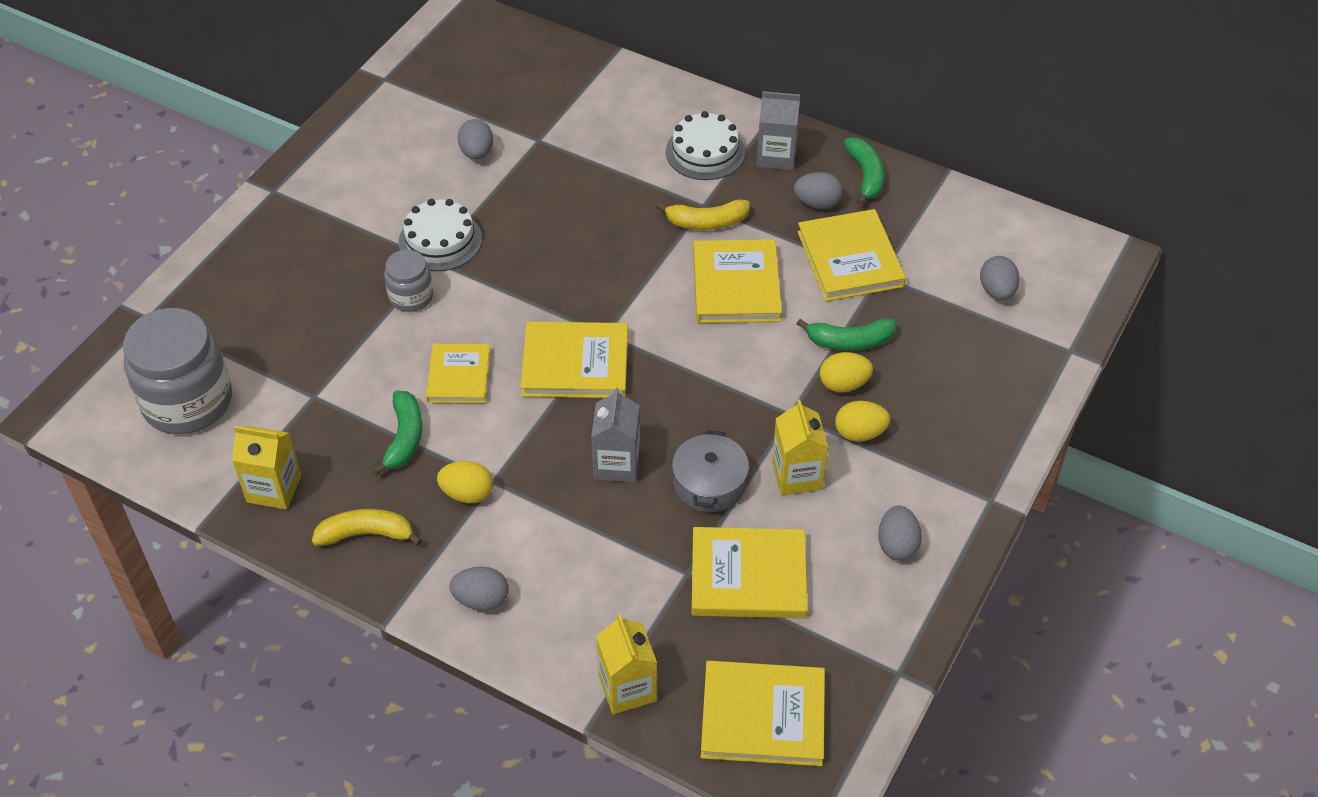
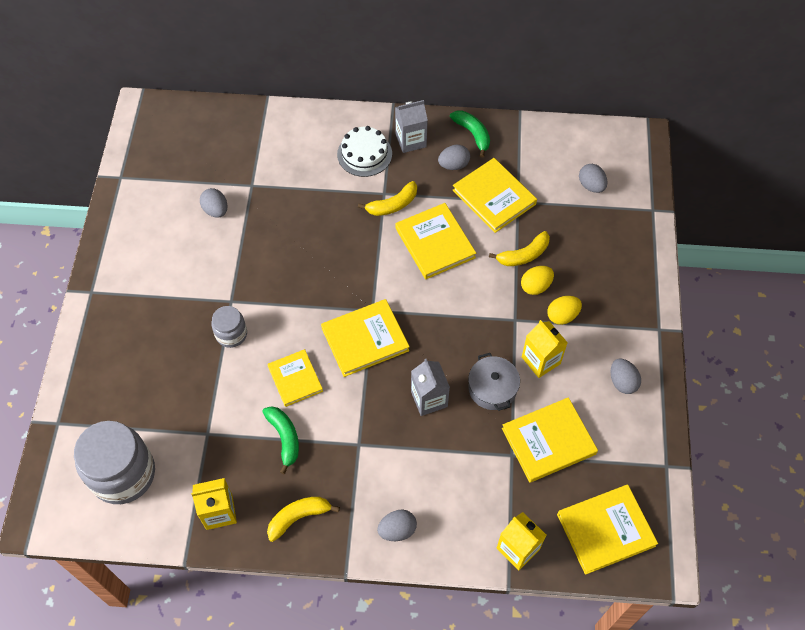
camera: 25 degrees left, 10 degrees up
white cake [399,199,482,271] -> none
yellow egg [437,461,493,503] -> none
green banana [797,318,896,351] -> yellow banana [489,231,550,266]

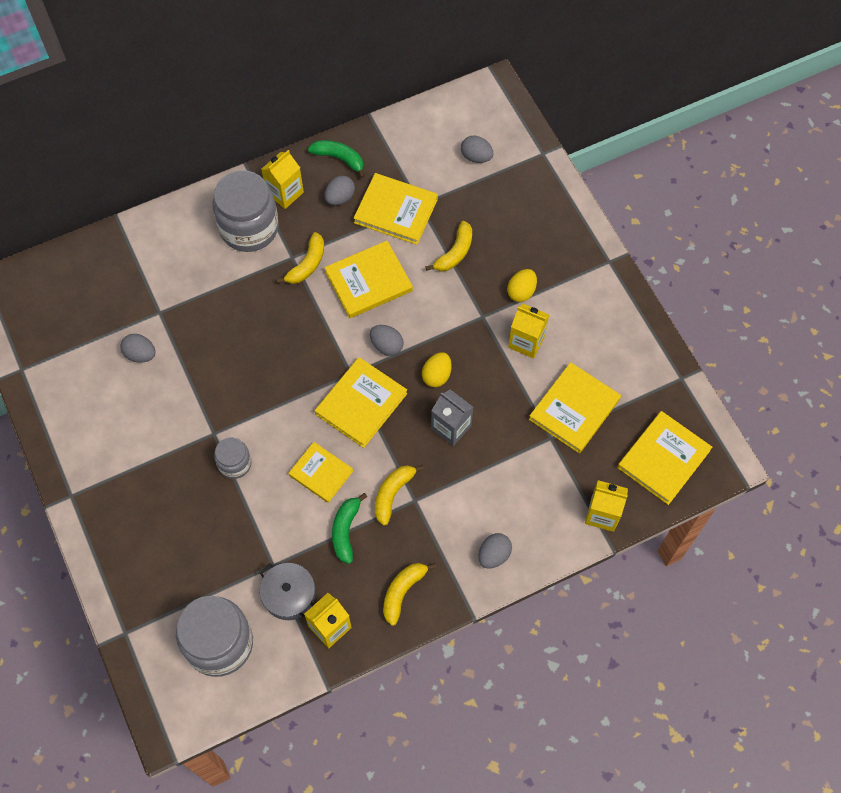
camera: 30 degrees left, 5 degrees up
green banana [263,406,299,474] -> green banana turned 120 degrees counterclockwise [332,493,367,564]
white cake [337,126,392,177] -> grey jar [212,170,279,252]
grey carton [395,100,428,153] -> yellow carton [261,150,304,209]
yellow book [395,203,476,279] -> yellow book turned 60 degrees counterclockwise [324,241,413,318]
grey pot [468,353,520,411] -> grey pot moved to [260,563,315,620]
yellow egg [521,266,554,295] -> yellow egg moved to [422,352,452,387]
grey egg [610,359,641,394] -> grey egg moved to [370,325,404,356]
none -> yellow banana [375,465,424,526]

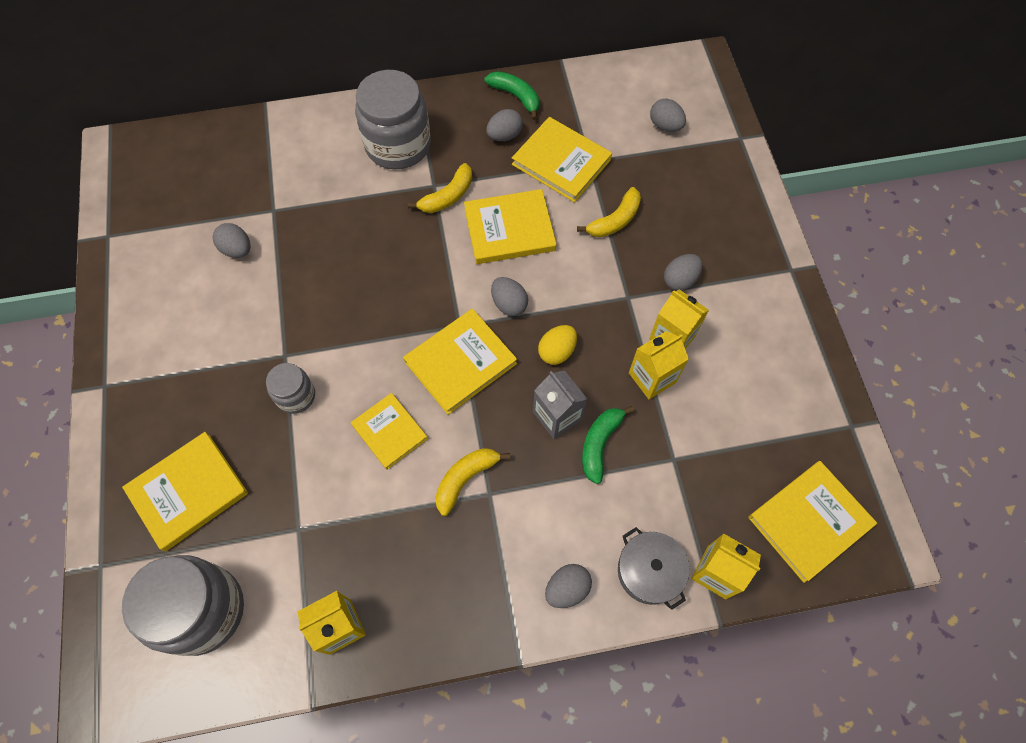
camera: 15 degrees right, 0 degrees up
grey pot [260,563,315,620] -> grey pot moved to [618,527,690,610]
yellow carton [261,150,304,209] -> yellow carton moved to [629,331,689,399]
green banana [332,493,367,564] -> green banana moved to [582,406,634,484]
yellow banana [383,563,436,626] -> none
yellow egg [507,269,537,302] -> grey egg [664,254,702,291]
yellow book [529,362,621,453] -> yellow book moved to [122,432,248,551]

